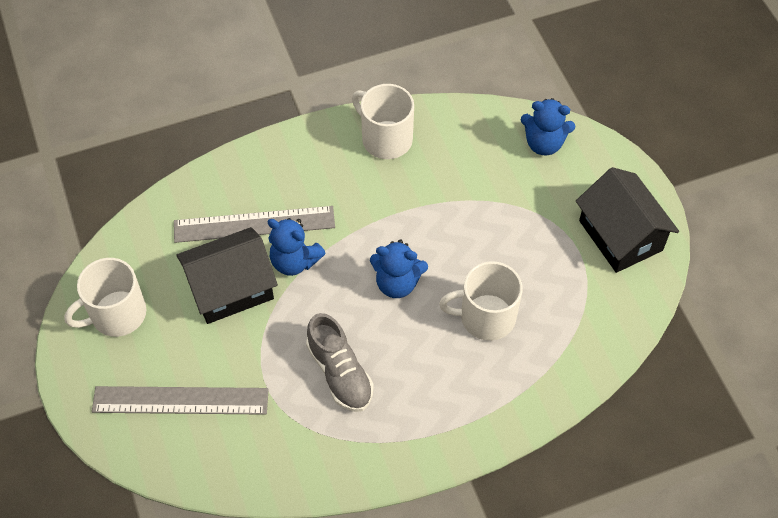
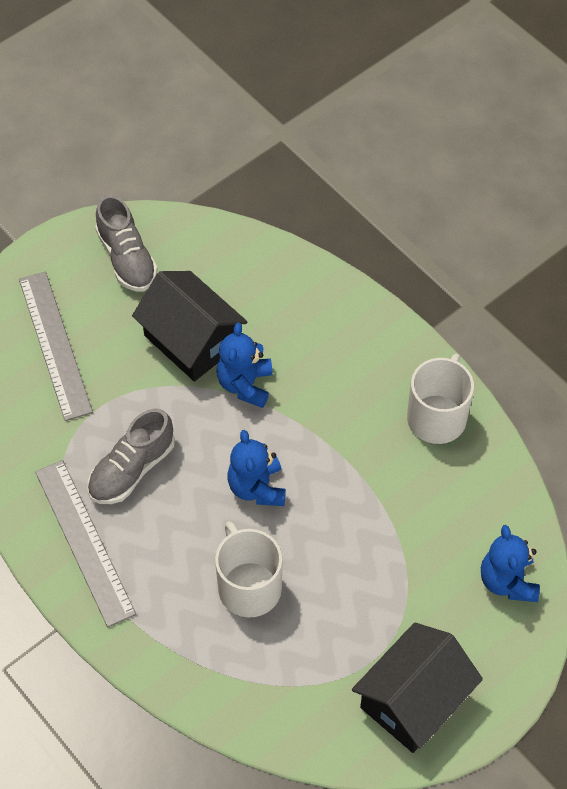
camera: 70 degrees right, 0 degrees up
white mug [64,258,146,337] -> grey shoe [95,195,158,292]
grey ruler [174,206,335,243] -> grey ruler moved to [35,460,136,627]

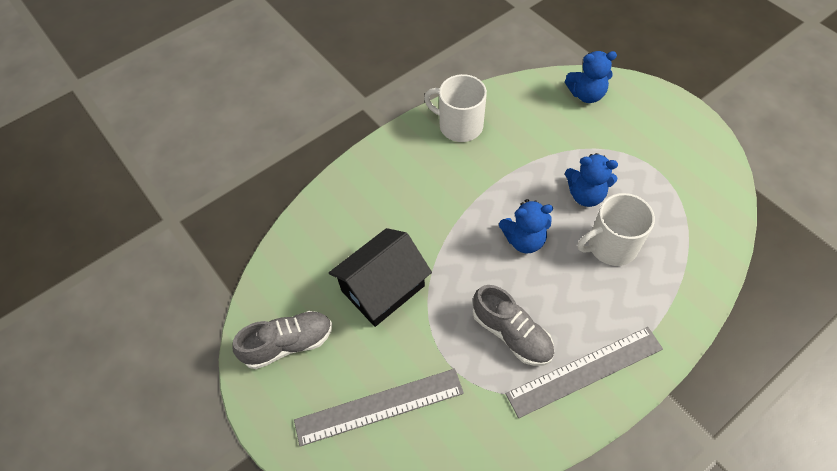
camera: 85 degrees left, 0 degrees up
blue teddy bear [217,323,273,408] -> blue teddy bear moved to [565,153,618,207]
black house [352,622,483,753] -> none

